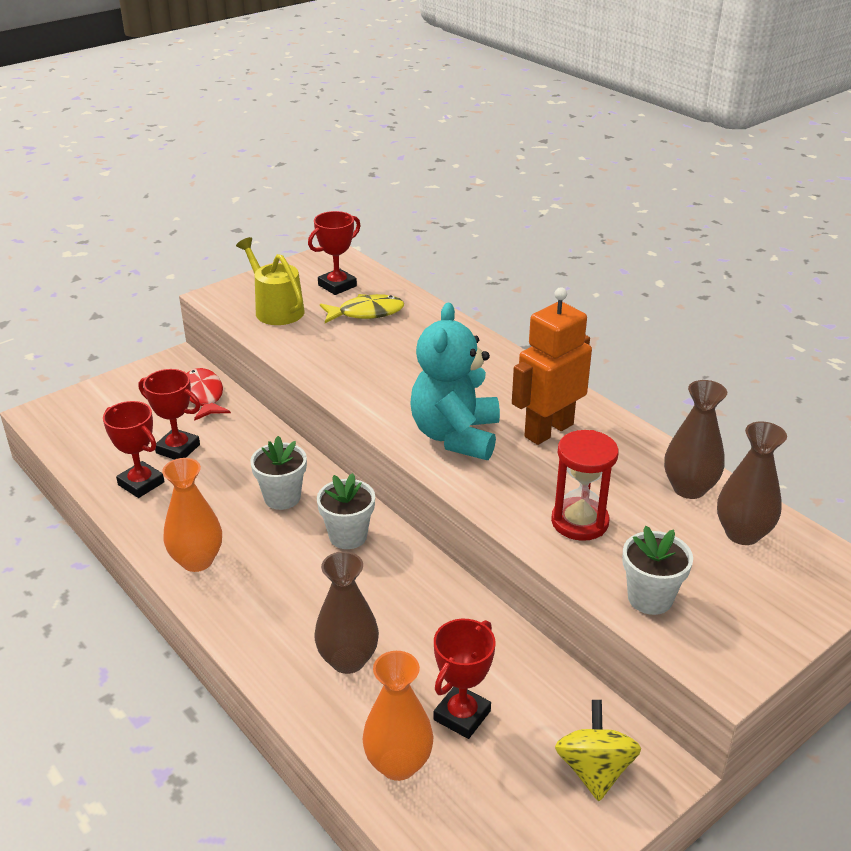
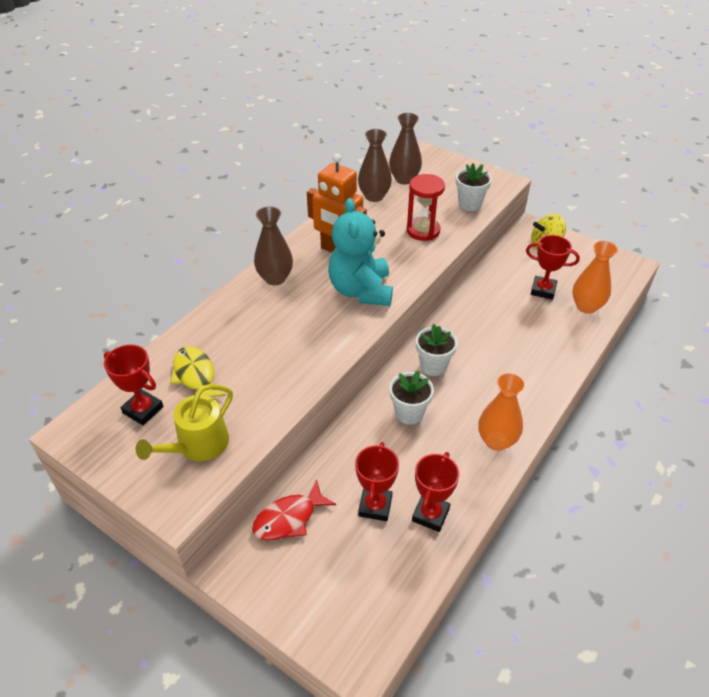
camera: 105 degrees left, 10 degrees up
brown vase [314,551,379,674] -> brown vase moved to [254,206,293,285]
turquoise teddy bear [411,303,500,460] -> turquoise teddy bear turned 90 degrees clockwise [328,198,393,306]

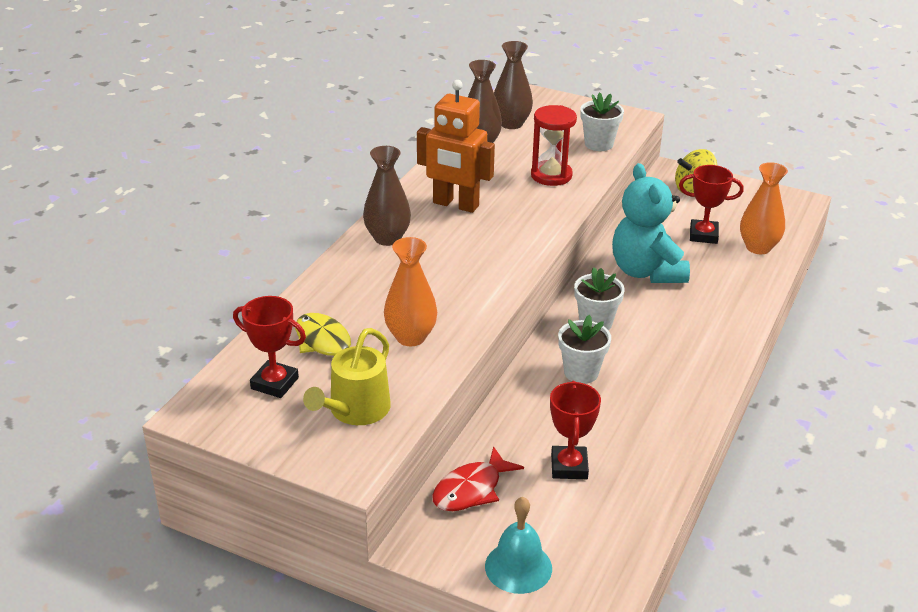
camera: 10 degrees left, 10 degrees down
turquoise teddy bear [328,198,393,306] -> turquoise teddy bear moved to [612,163,690,283]
red trophy [412,452,460,532] -> none
orange vase [478,373,526,451] -> orange vase moved to [384,237,437,346]
none -> turquoise bell [485,497,552,594]

